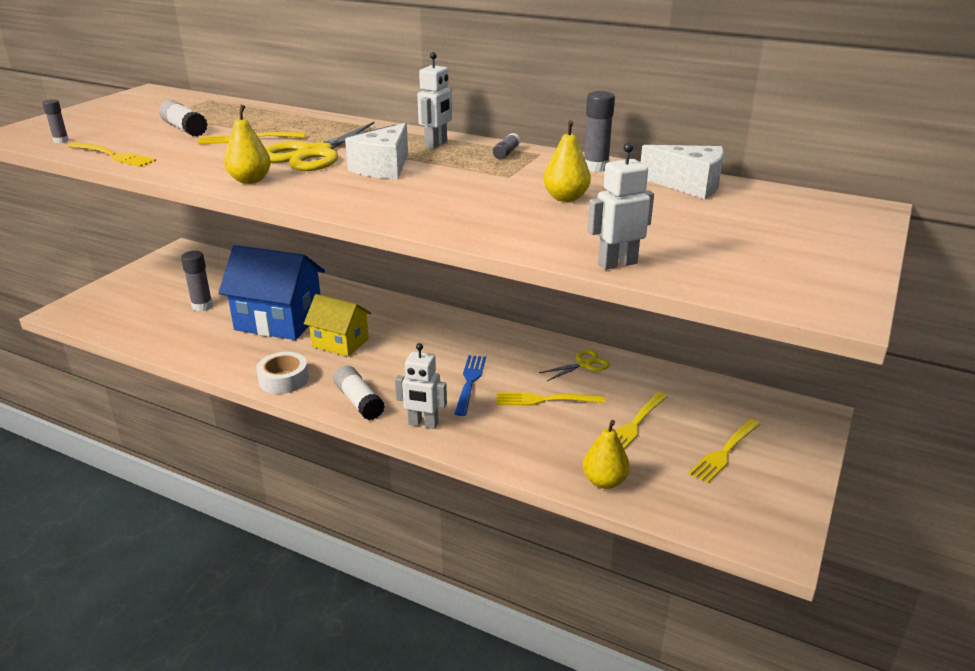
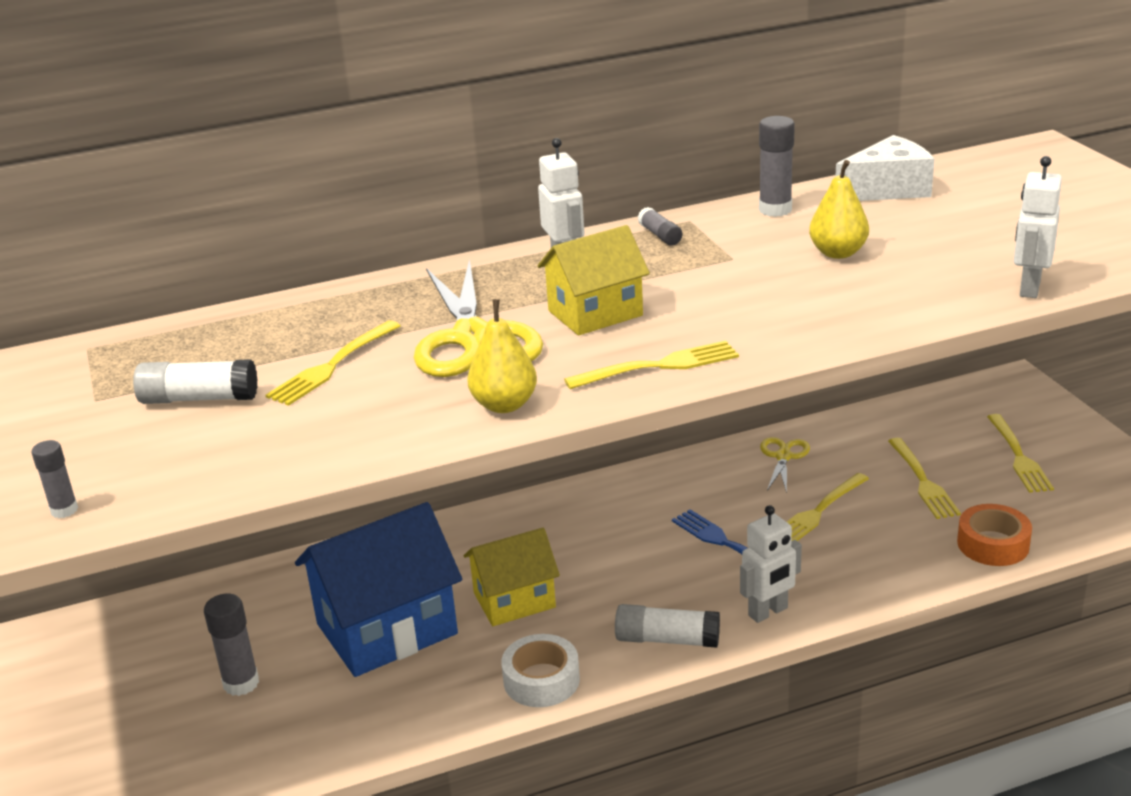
camera: 45 degrees left, 0 degrees up
yellow fork [68,142,156,167] -> yellow fork moved to [564,341,739,389]
white cheese [345,123,408,179] -> yellow house [538,225,650,335]
yellow pear [583,420,630,489] -> orange tape [957,504,1032,566]

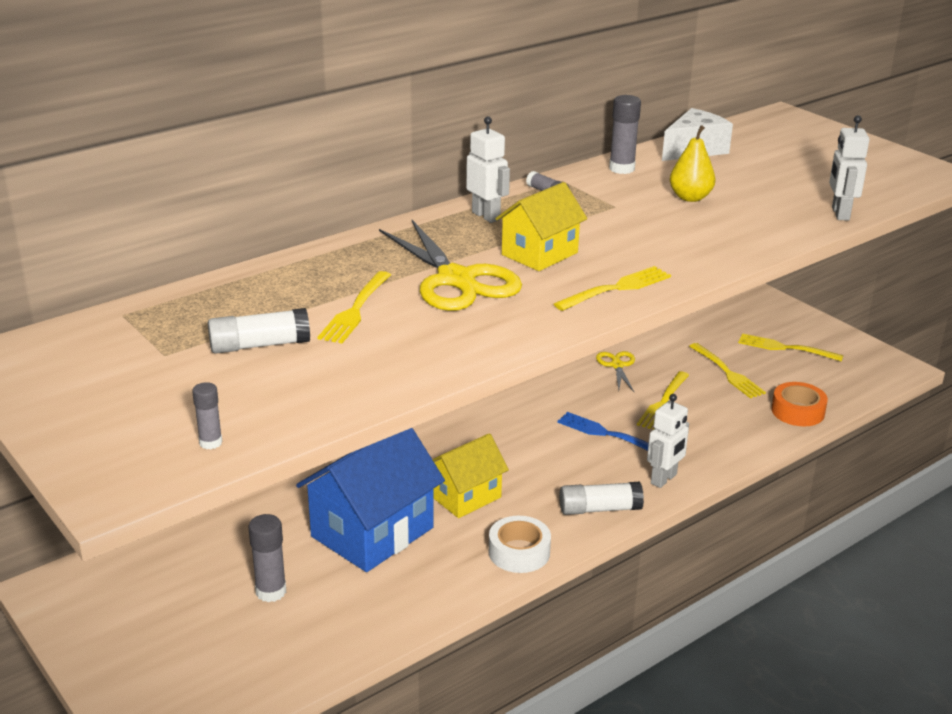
camera: 20 degrees left, 0 degrees up
yellow pear [467,299,537,413] -> none
yellow fork [987,414,1054,493] -> yellow fork turned 135 degrees clockwise [738,333,843,362]

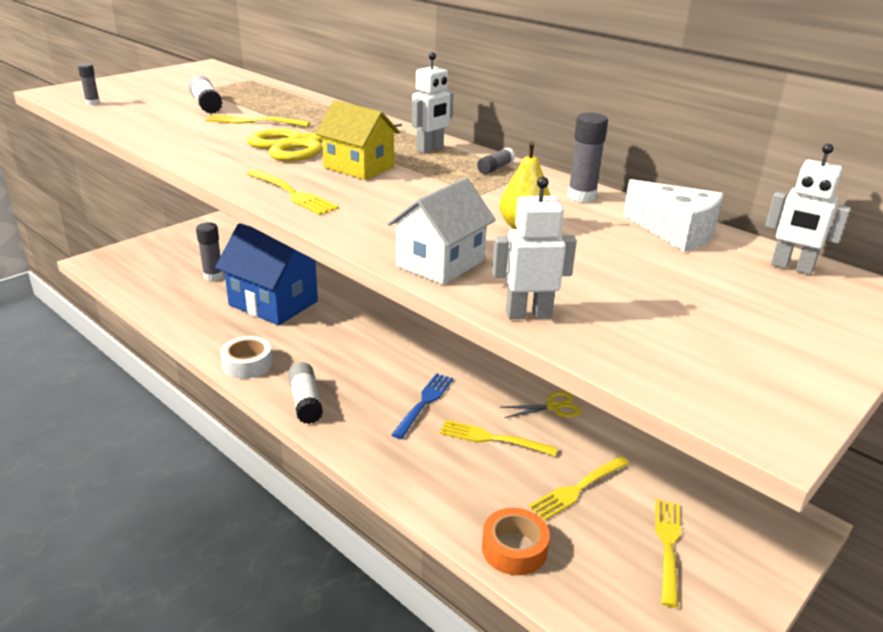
camera: 80 degrees right, 0 degrees up
yellow house [432,433,509,518] -> none
white robot [647,394,689,488] -> white robot moved to [765,144,851,275]
none -> white house [387,177,496,285]

